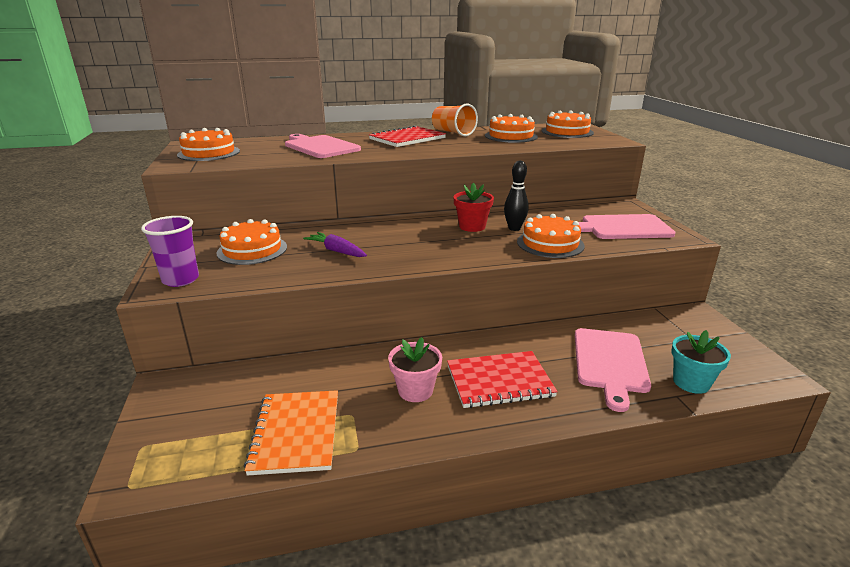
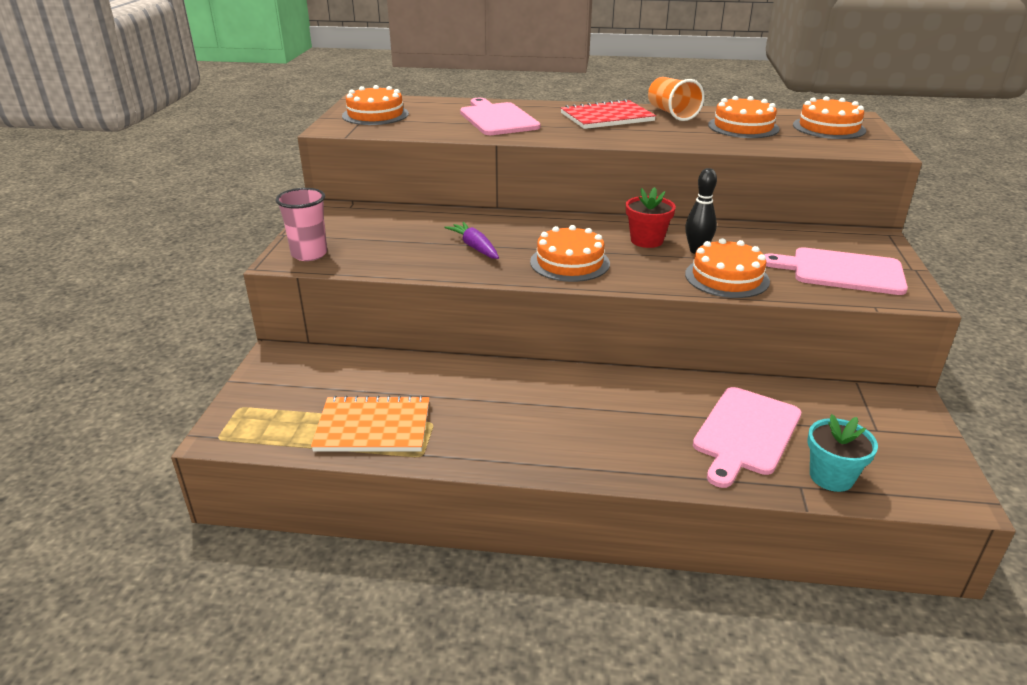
camera: 20 degrees right, 5 degrees up
purple cup [141,216,199,287] -> pink cup [276,188,327,261]
orange cake [216,219,287,265] -> orange cake moved to [530,225,610,282]
orange notebook [244,390,338,476] -> orange notebook turned 75 degrees clockwise [311,396,429,452]
pink flower pot [388,337,442,402] -> none
red notebook [447,351,558,408] -> none

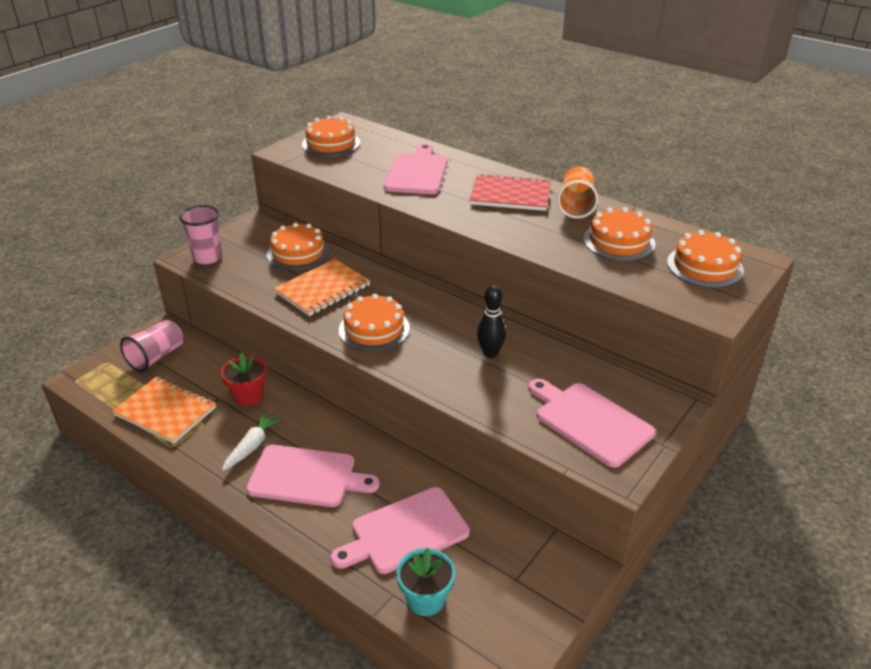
camera: 30 degrees right, 5 degrees up
purple carrot [444,222,499,259] -> orange notebook [274,259,370,316]
red flower pot [626,187,676,248] -> red flower pot moved to [221,352,267,406]
orange cake [685,238,770,298] -> orange cake moved to [267,222,330,270]
none -> pink cup [120,320,183,372]
none -> white carrot [222,411,283,471]
none -> pink cutting board [246,445,380,507]

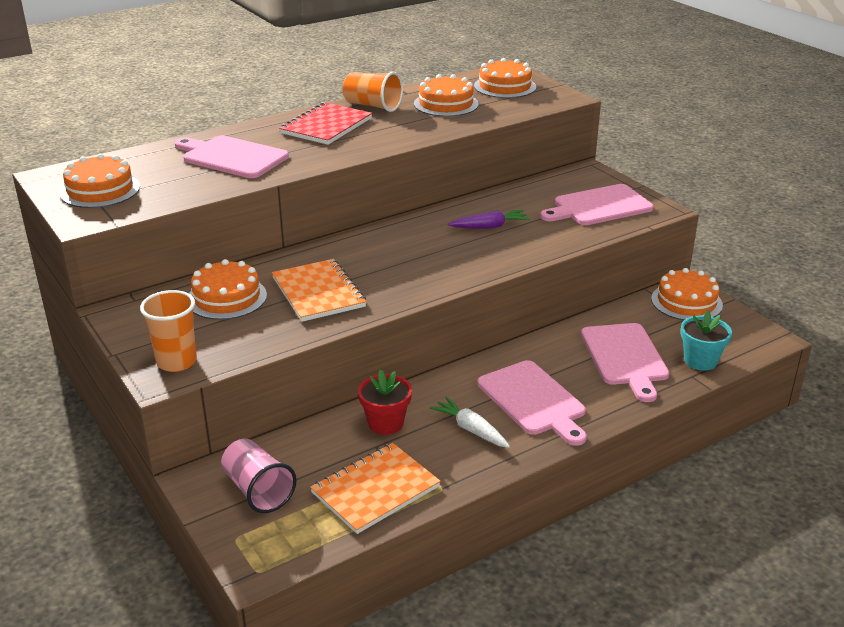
camera: 70 degrees left, 5 degrees down
pink cup [179,205,222,265] -> orange cup [140,290,197,372]
pink cutting board [246,445,380,507] -> pink cutting board turned 120 degrees clockwise [477,360,587,446]
orange cake [339,294,410,352] -> orange cake moved to [651,268,723,320]
black bowling pin [477,285,506,358] -> purple carrot [448,210,530,229]

